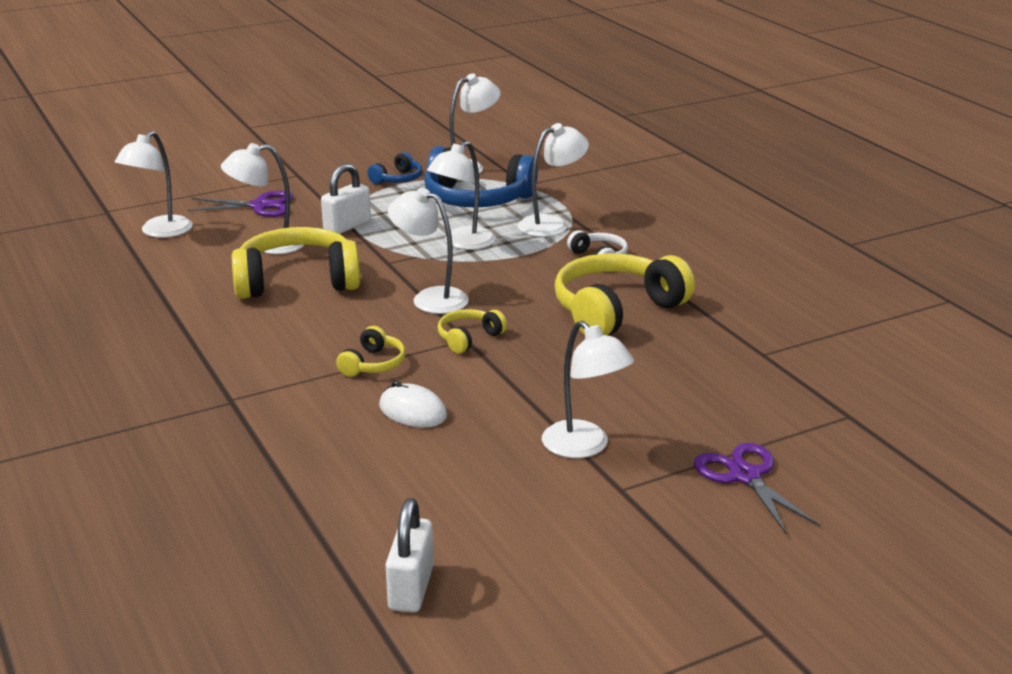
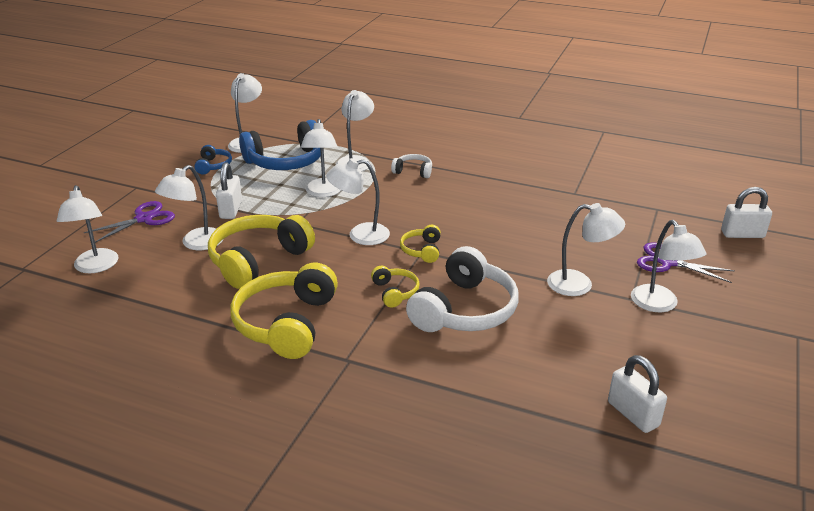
camera: 40 degrees left, 5 degrees up
white mouse [379,381,447,428] -> white headphones [406,246,519,332]
yellow headphones [555,253,695,336] -> yellow headphones moved to [230,263,338,359]
none -> white lamp [631,220,707,312]
none -> white padlock [721,187,772,238]

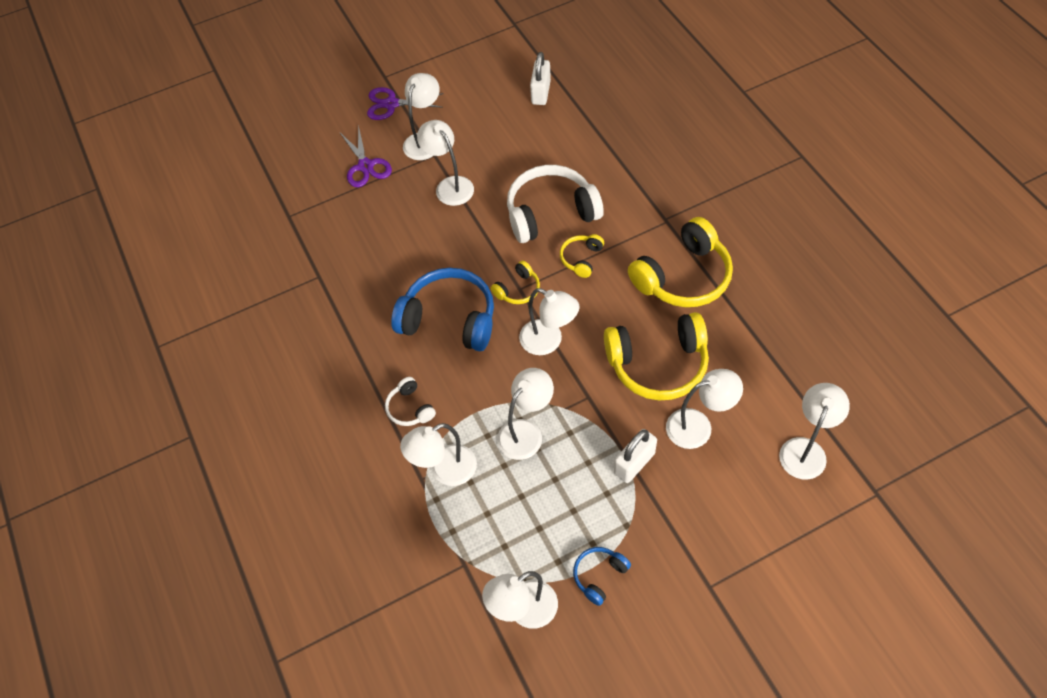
camera: 135 degrees left, 25 degrees up
purple scissors [84,201,175,243] -> purple scissors moved to [367,87,444,120]
blue headphones [239,120,321,170] -> blue headphones moved to [391,268,494,351]
white padlock [721,187,772,238] -> none

